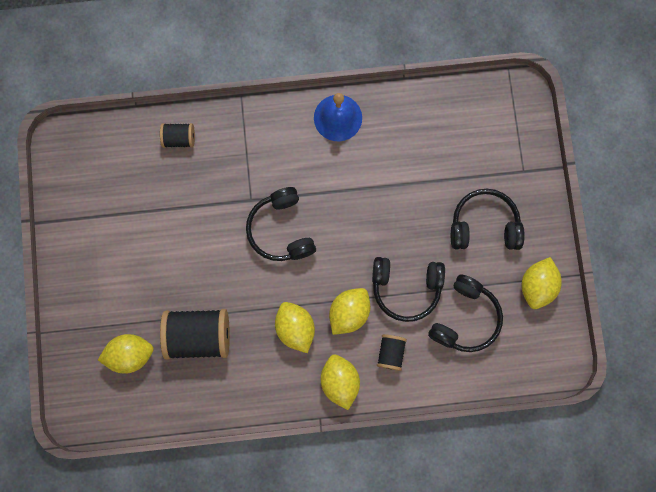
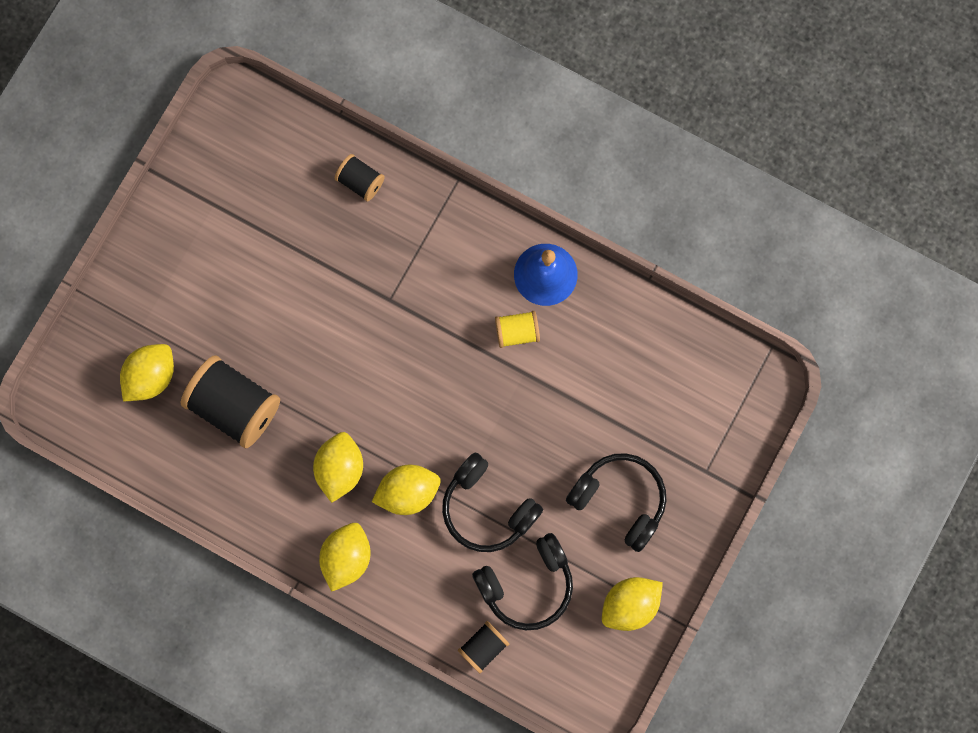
camera: 35 degrees right, 0 degrees up
yellow lemon [98,334,153,374] -> yellow lemon turned 75 degrees counterclockwise [120,344,174,401]
black headphones [246,187,316,261] -> none
black spool [377,334,407,371] -> black spool moved to [458,621,509,673]
none -> yellow spool [495,311,540,348]

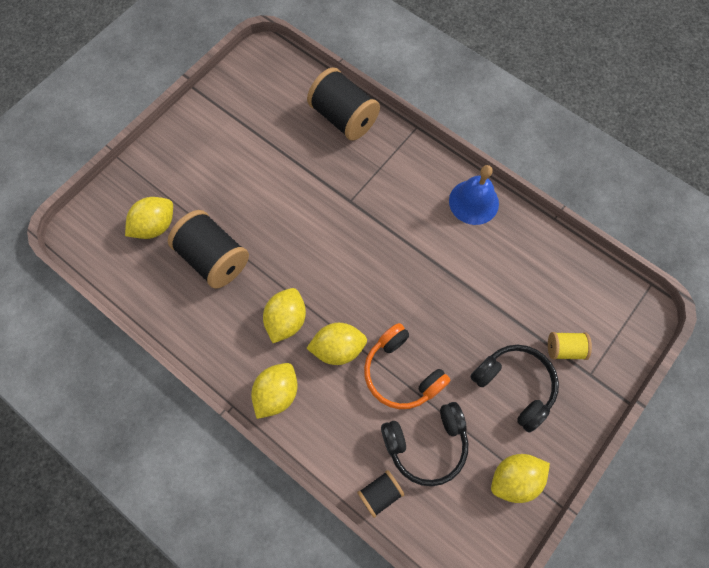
camera: 10 degrees right, 10 degrees down
black spool [335,154,385,201] -> black spool [307,67,380,141], size x1.91
black headphones [442,453,543,552] -> orange headphones [364,323,451,409]
yellow spool [495,311,540,348] -> yellow spool moved to [548,332,592,360]

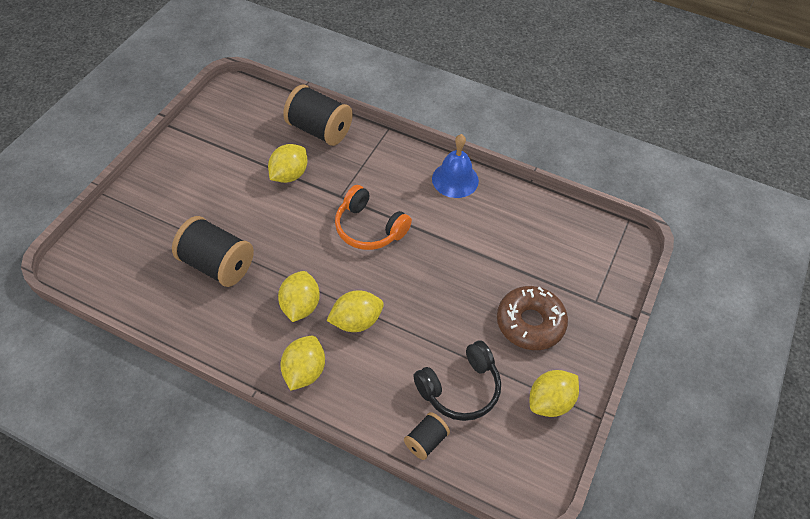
camera: 15 degrees left, 15 degrees down
yellow lemon [125,197,173,239] -> yellow lemon moved to [268,144,308,183]
orange headphones [364,323,451,409] -> orange headphones moved to [335,185,412,250]
black headphones [470,345,559,432] -> brown donut [497,286,568,350]
yellow spool [548,332,592,360] -> none

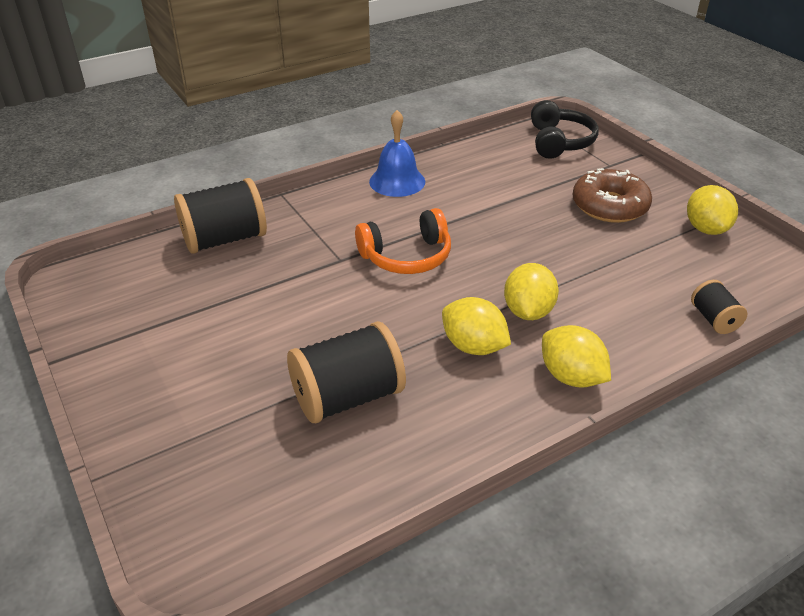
camera: 55 degrees left, 15 degrees down
yellow lemon [268,144,308,183] -> none
black headphones [414,340,501,421] -> black headphones moved to [531,100,598,159]

